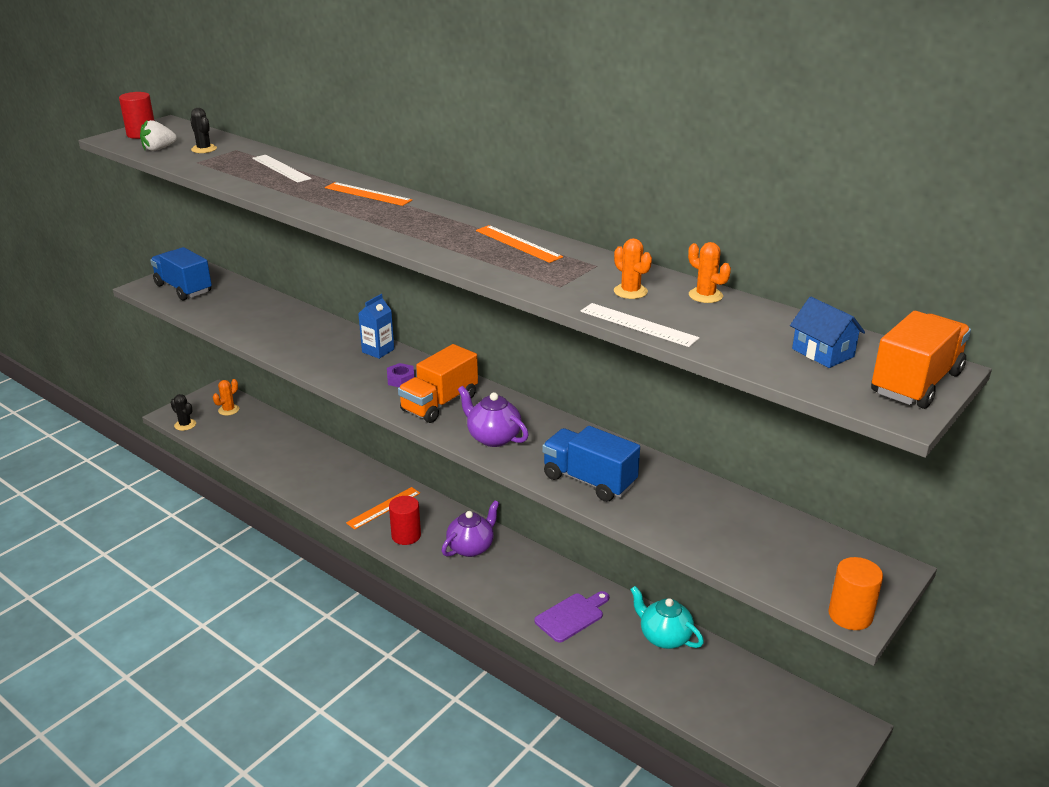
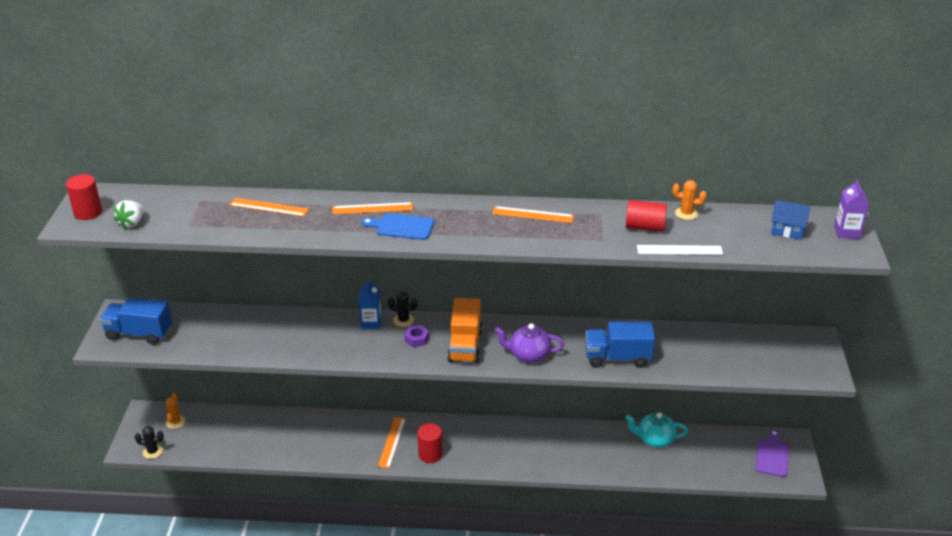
camera: 35 degrees left, 5 degrees up
black cactus [190,108,217,153] -> black cactus moved to [388,292,418,327]
white ruler [252,155,311,183] -> orange ruler [230,198,309,217]
purple teapot [442,500,500,557] -> none
purple cutting board [534,591,609,642] -> purple cutting board moved to [755,430,789,477]
orange cactus [614,238,652,299] -> red cylinder [626,200,667,232]
orange cylinder [828,557,883,630] -> none
orange truck [871,311,971,409] -> purple carton [834,180,869,239]
none -> blue cutting board [361,213,434,240]

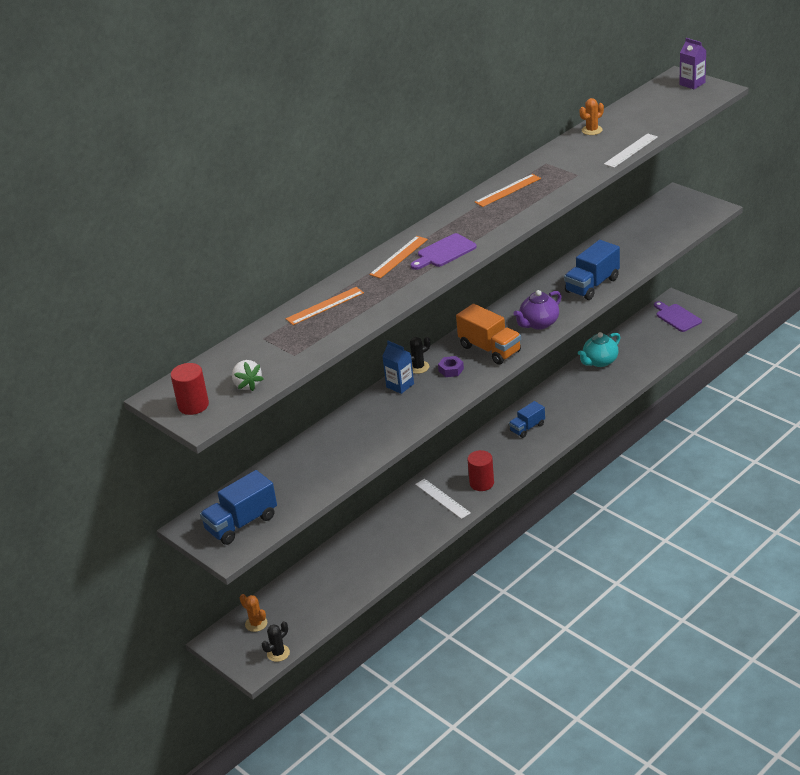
camera: 45 degrees left, 0 degrees up
blue cutting board [361,213,434,240] -> purple cutting board [411,233,477,270]
orange ruler [378,417,406,468] -> white ruler [415,479,471,519]
red cylinder [626,200,667,232] -> none
blue house [771,200,810,240] -> none
none -> blue truck [509,401,545,438]

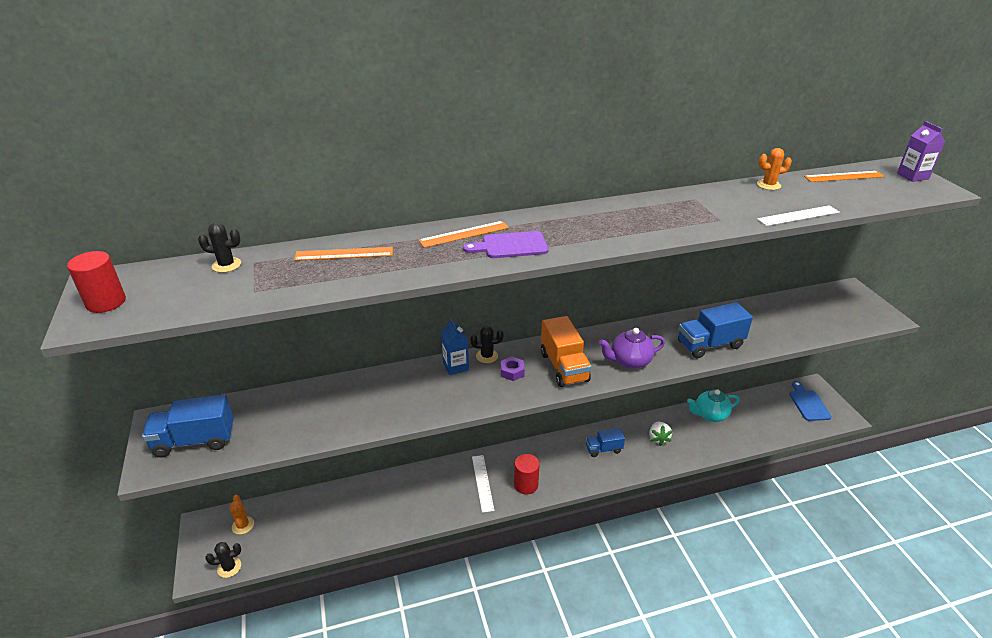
camera: 25 degrees right, 0 degrees up
white strawberry [232,360,264,391] -> white strawberry moved to [649,422,673,446]
orange ruler [474,174,541,207] -> orange ruler moved to [804,171,885,182]
purple cutting board [654,301,702,332] -> blue cutting board [789,381,832,421]
none -> black cactus [198,222,241,273]

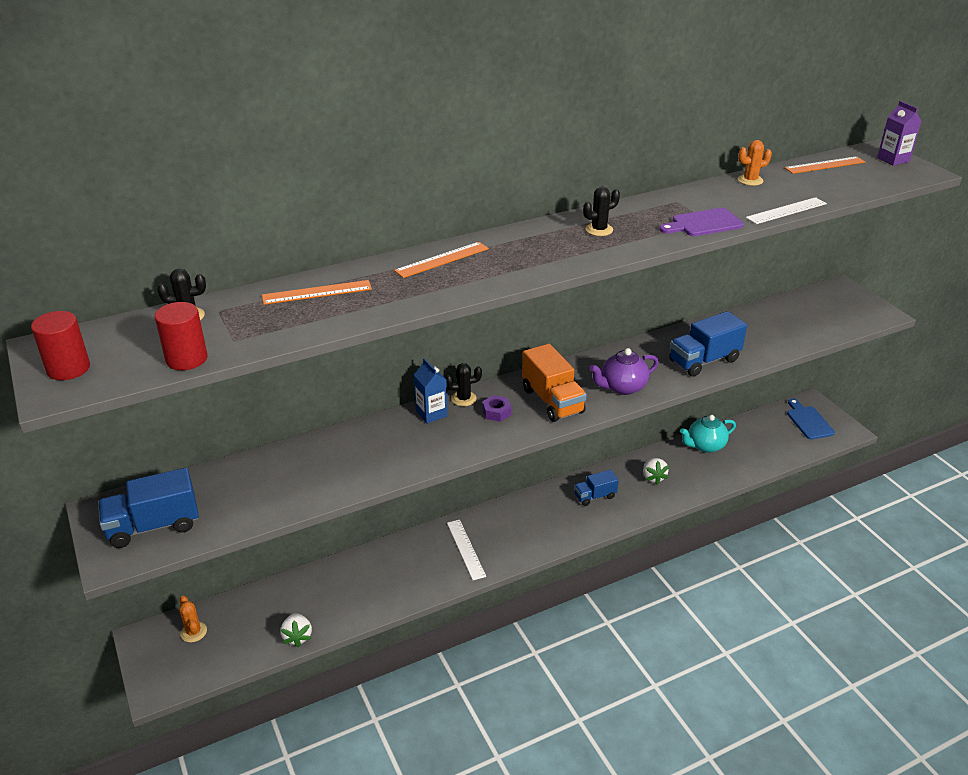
camera: 10 degrees left, 0 degrees up
black cactus [205,542,241,578] -> black cactus moved to [583,187,620,236]
purple cutting board [463,231,549,258] -> purple cutting board moved to [659,208,744,236]
red cylinder [514,454,540,494] -> red cylinder moved to [155,302,208,370]
none -> white strawberry [280,613,312,648]

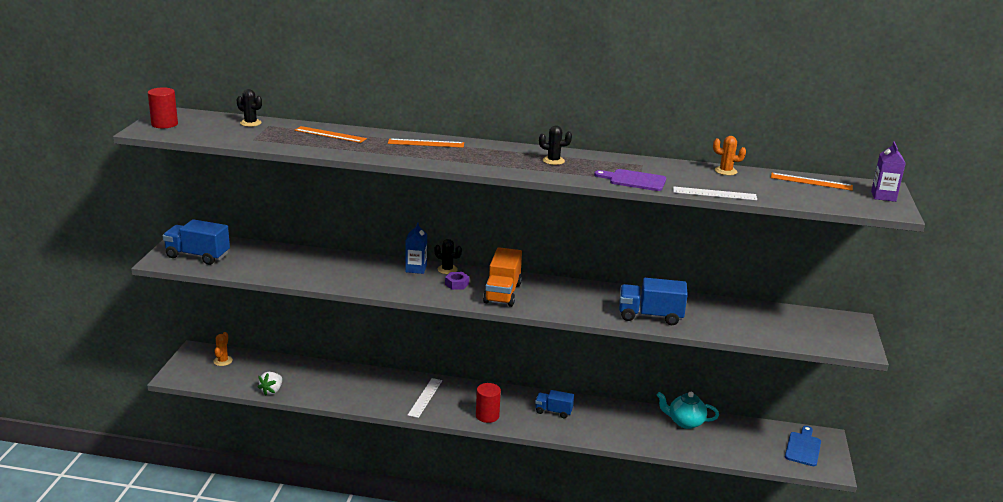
camera: 35 degrees right, 10 degrees down
red cylinder [155,302,208,370] -> red cylinder moved to [476,383,501,423]
purple teapot [589,348,659,395] -> none
white strawberry [643,458,669,485] -> none

